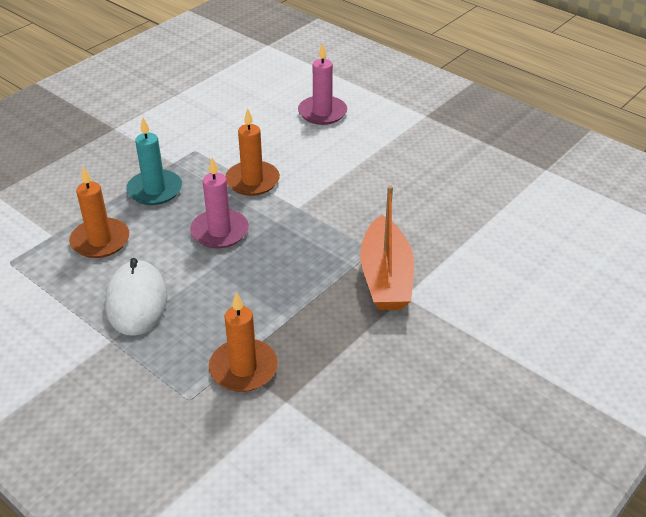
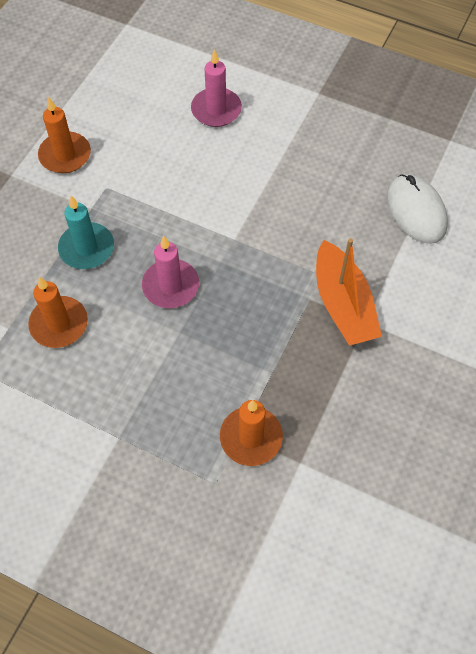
camera: 15 degrees left, 20 degrees up
white mouse [105,258,168,336] -> white mouse moved to [387,174,448,244]
orange candle [225,108,280,196] -> orange candle moved to [38,97,91,173]

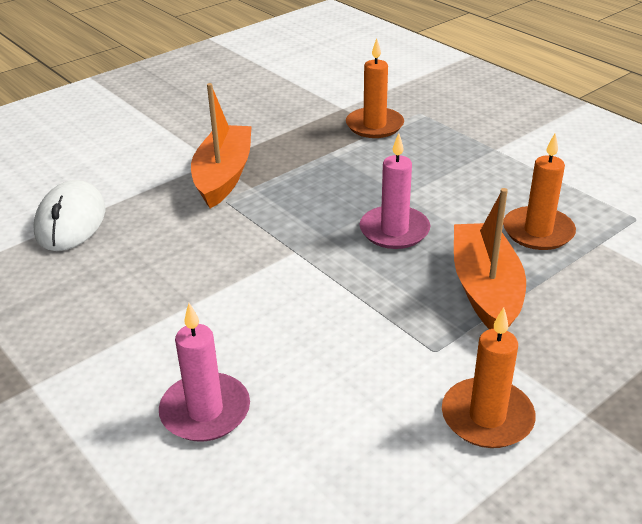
camera: 155 degrees left, 25 degrees down
turquoise candle [58,196,114,269] -> orange boat [454,188,526,329]

